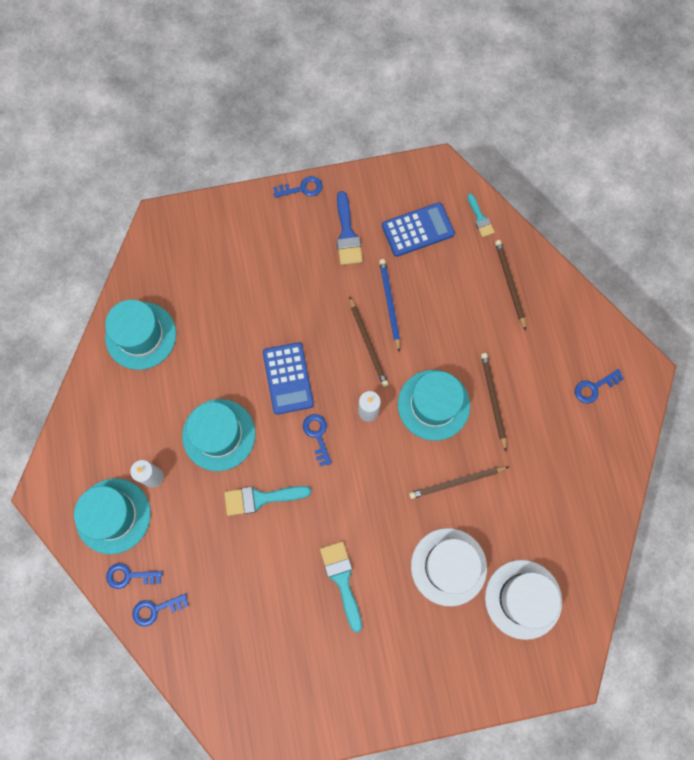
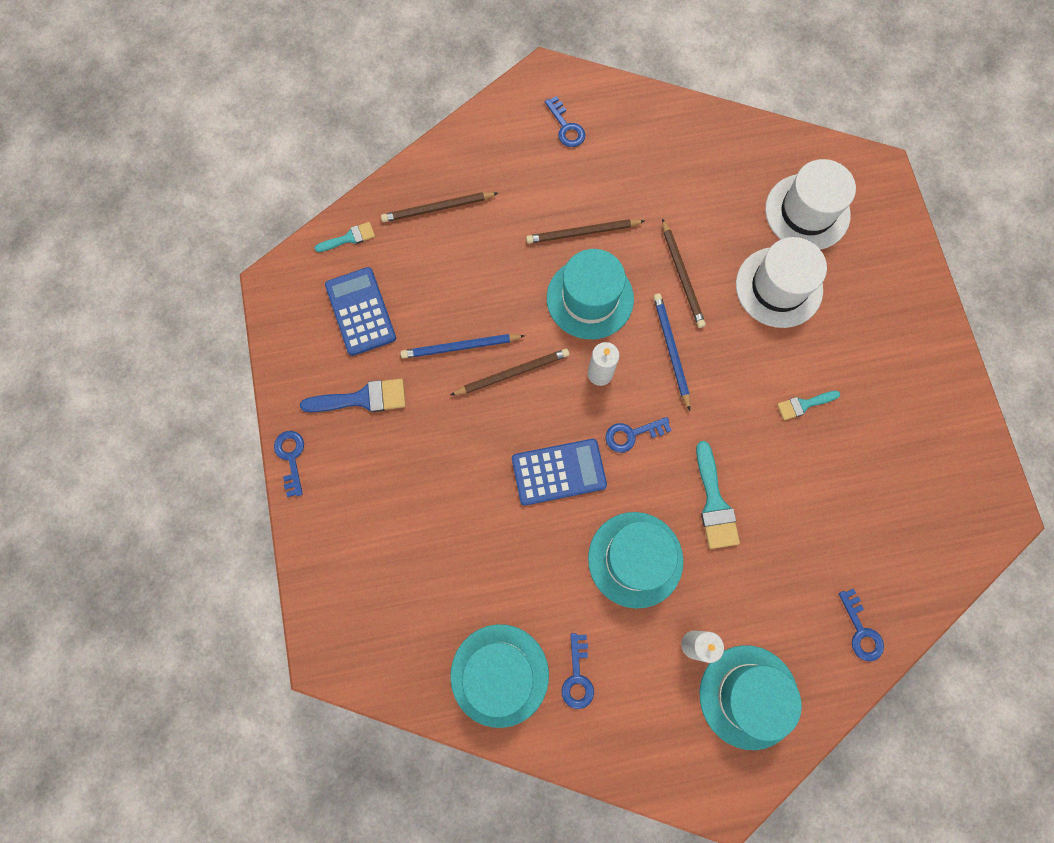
camera: 90 degrees left, 0 degrees up
blue key [106,563,163,589] -> blue key moved to [562,633,594,709]
turquoise brush [320,541,362,632] -> turquoise brush [777,391,840,420], size x0.61
none -> blue pencil [653,294,690,411]

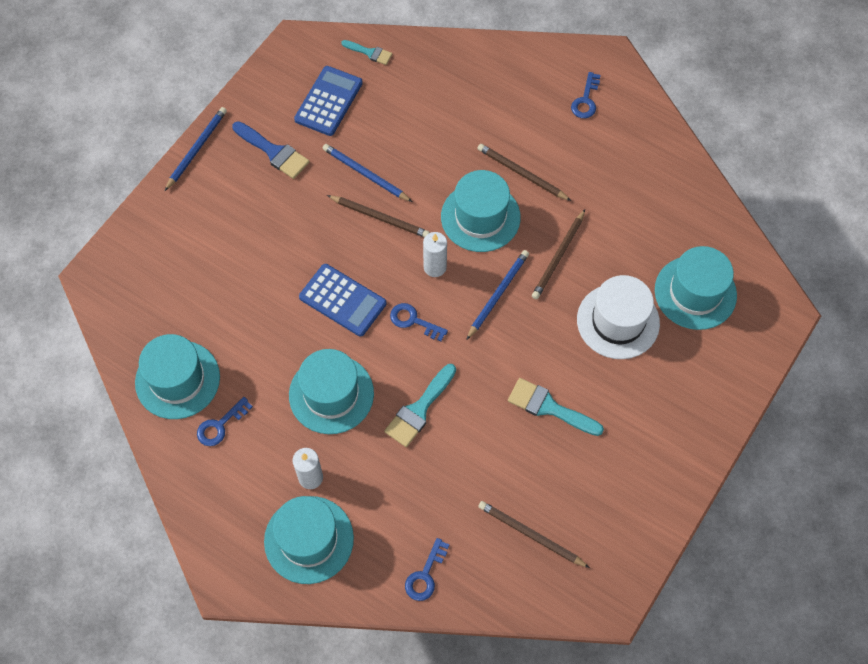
camera: 45 degrees right, 10 degrees down
blue key [274,431,304,497] -> blue pencil [165,107,227,191]
brown pencil [381,192,498,222] -> brown pencil moved to [478,501,590,568]
white hat [765,159,856,250] -> turquoise hat [655,246,737,330]
turquoise brush [777,391,840,420] -> turquoise brush [508,378,604,436], size x1.63

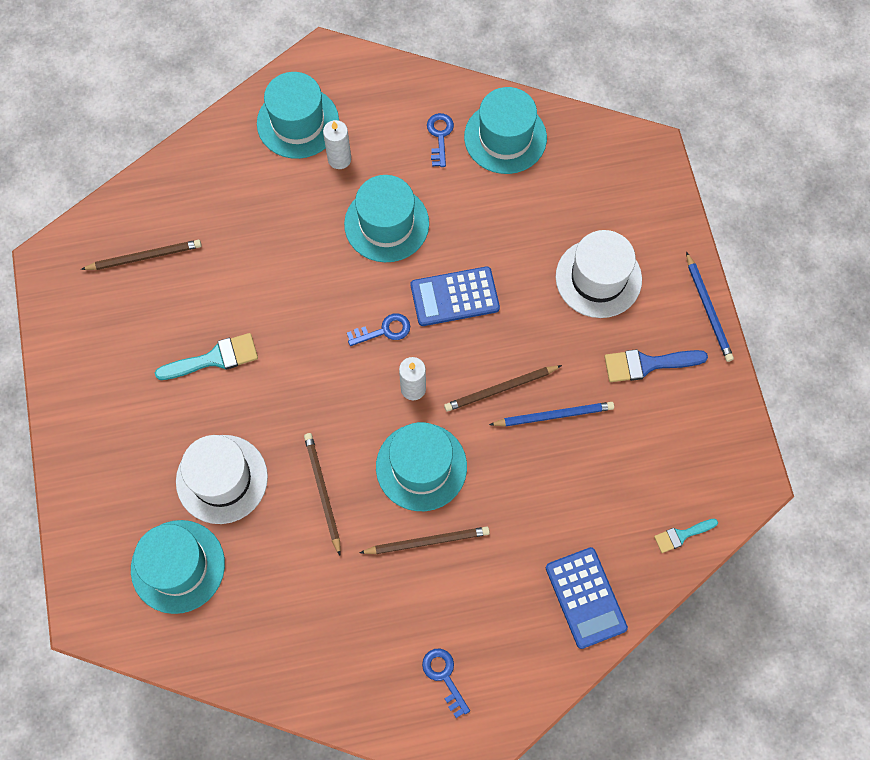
camera: 135 degrees right, 5 degrees up
blue calculator [294,66,363,136] -> blue calculator moved to [546,547,628,649]
turquoise brush [384,364,456,447] -> none
blue key [405,538,449,601] -> none
blue pencil [466,250,529,340] -> none
none -> white hat [556,230,642,318]

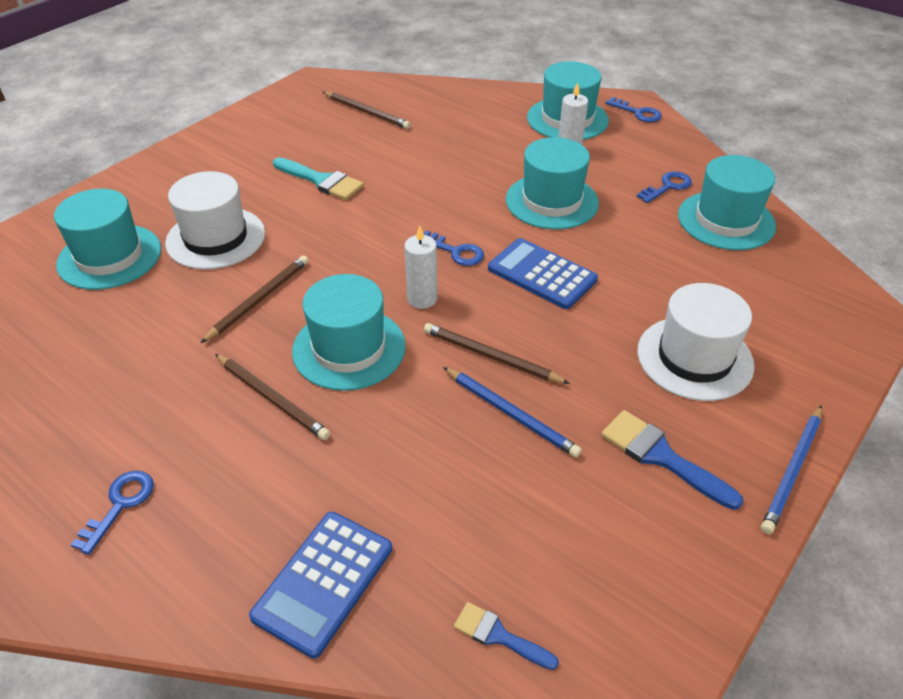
camera: 50 degrees right, 25 degrees down
turquoise brush [654,519,718,553] -> blue brush [454,602,559,670]
none -> blue key [606,97,662,122]

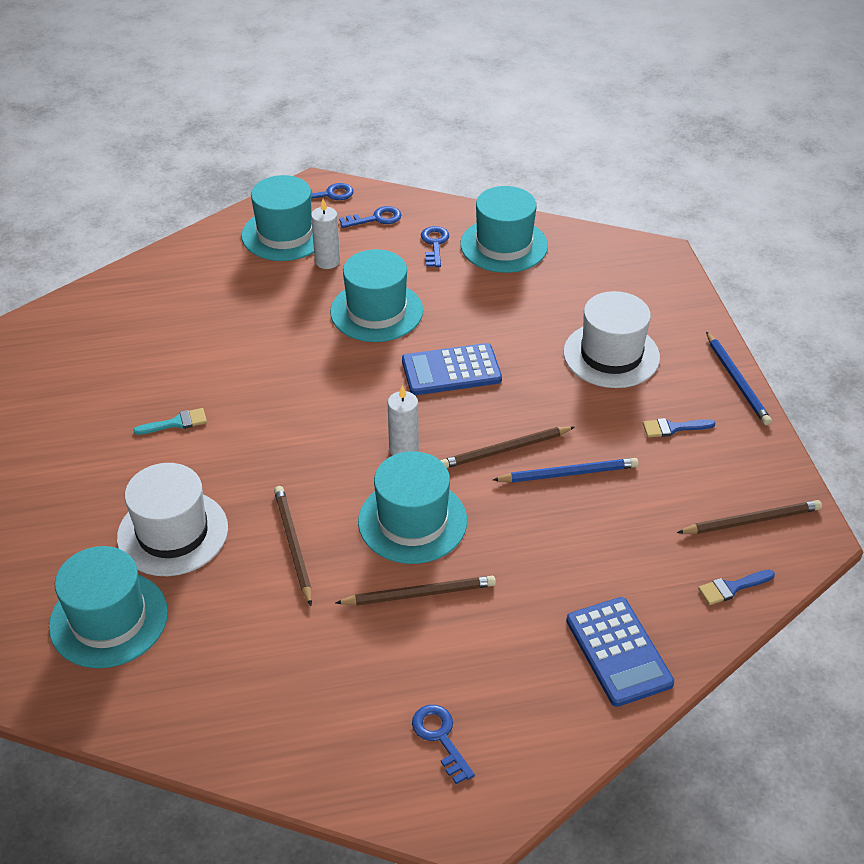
camera: 50 degrees left, 0 degrees up
turquoise brush [273,157,364,200] -> turquoise brush [133,408,207,435], size x0.61
brown pencil [323,92,411,129] -> brown pencil moved to [677,500,822,534]
blue key [423,230,484,266] -> blue key moved to [339,206,401,228]
blue brush [601,410,744,510] -> blue brush [643,418,716,437], size x0.61

